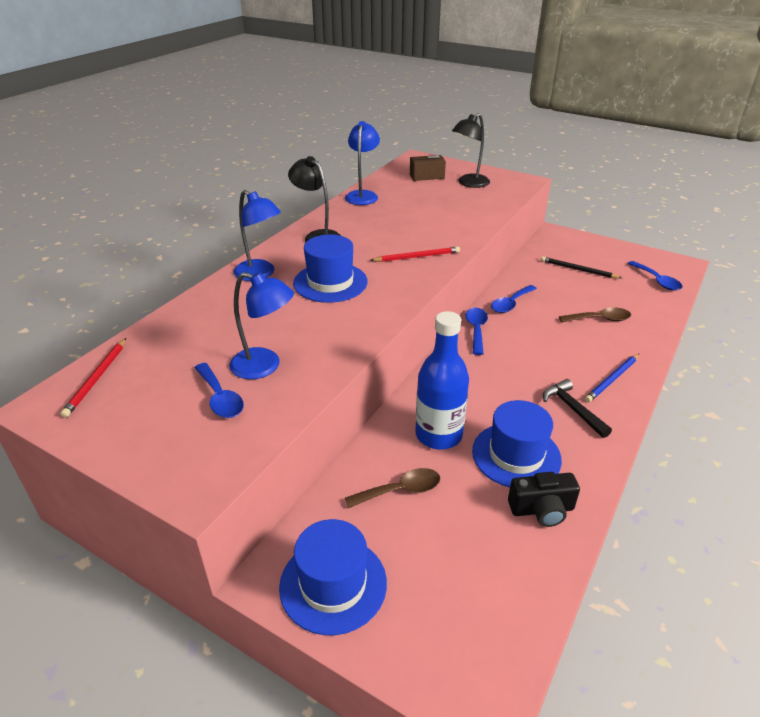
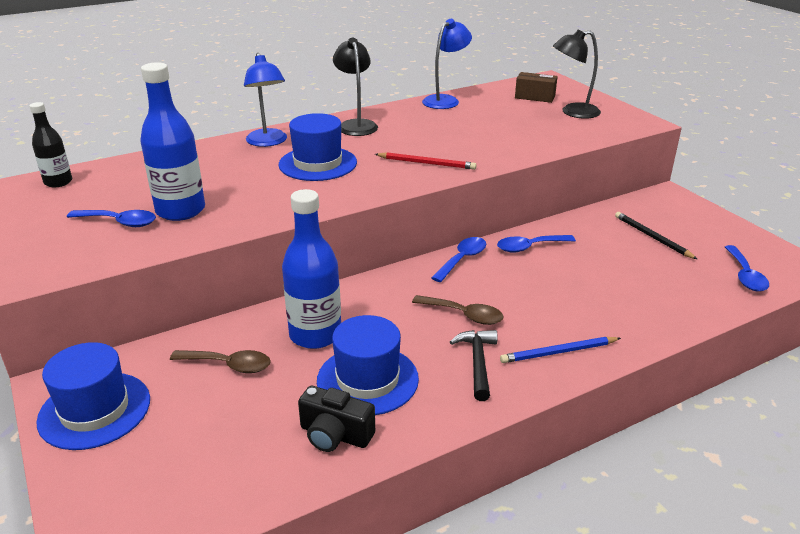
camera: 30 degrees right, 5 degrees down
red pencil [60,338,126,418] -> black bottle [29,102,72,187]
blue spoon [194,363,244,418] -> blue spoon turned 75 degrees counterclockwise [67,210,156,227]
blue lamp [229,272,294,379] -> blue bottle [140,62,205,221]
brown spoon [559,307,631,323] -> brown spoon moved to [412,295,504,325]

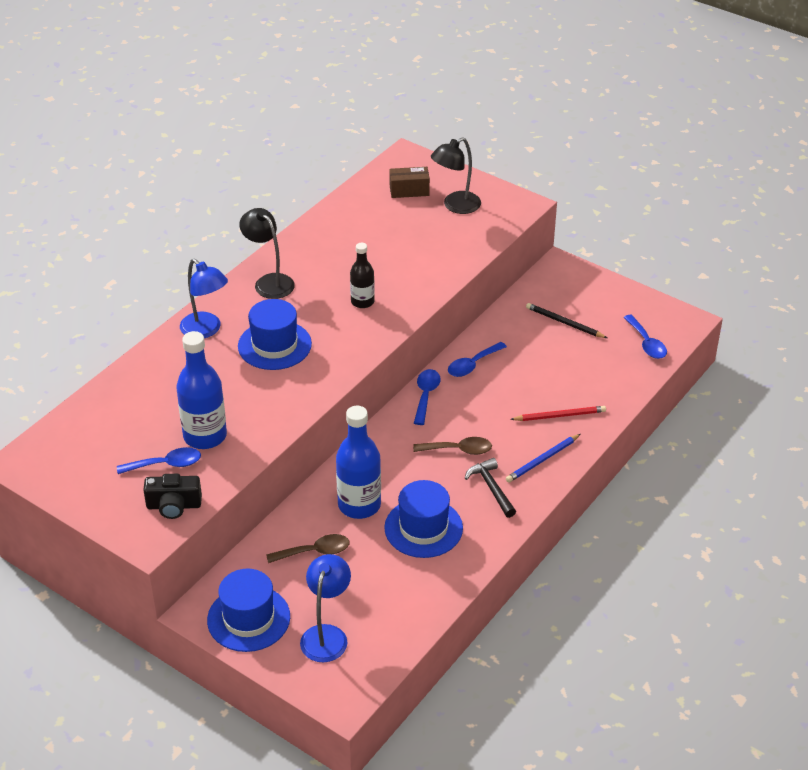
camera: 25 degrees left, 10 degrees up
black bottle [29,102,72,187] -> black bottle moved to [350,243,375,308]
black camera [298,386,375,452] -> black camera moved to [143,474,202,519]
red pencil [375,152,476,170] -> red pencil moved to [510,406,606,421]
blue lamp [422,19,472,109] -> blue lamp moved to [300,554,351,662]

